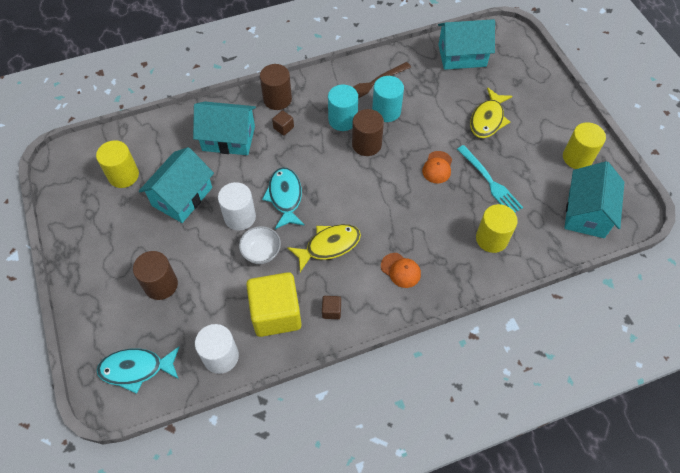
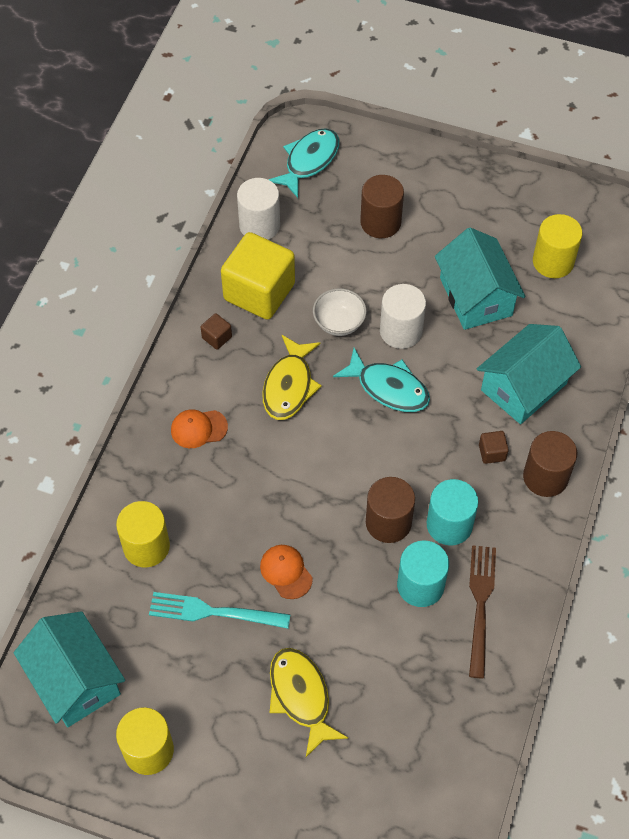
camera: 130 degrees right, 0 degrees up
turquoise house [438,19,495,70] -> none

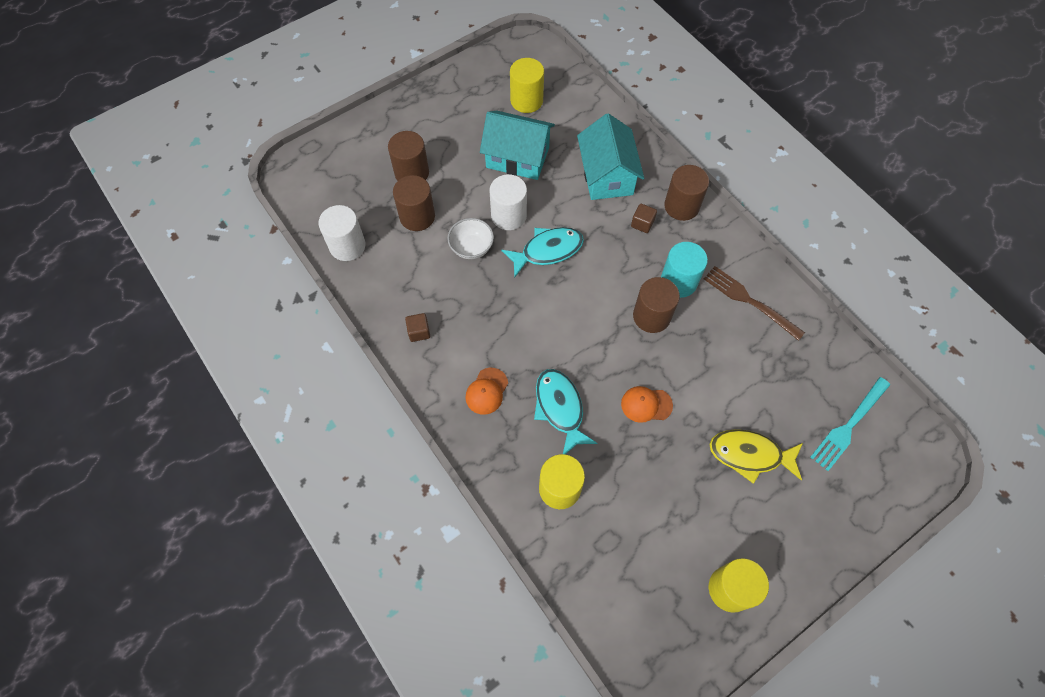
camera: 55 degrees left, 5 degrees up
turquoise house [14,611,125,727] -> none
turquoise fork [149,592,291,629] -> turquoise fork moved to [811,377,890,471]
yellow cube [221,232,295,320] -> none
yellow fish [262,335,322,420] -> none
turquoise fish [268,128,339,198] -> turquoise fish moved to [534,369,598,454]
turquoise cylinder [397,540,449,607] -> none
none -> brown cylinder [393,175,435,231]

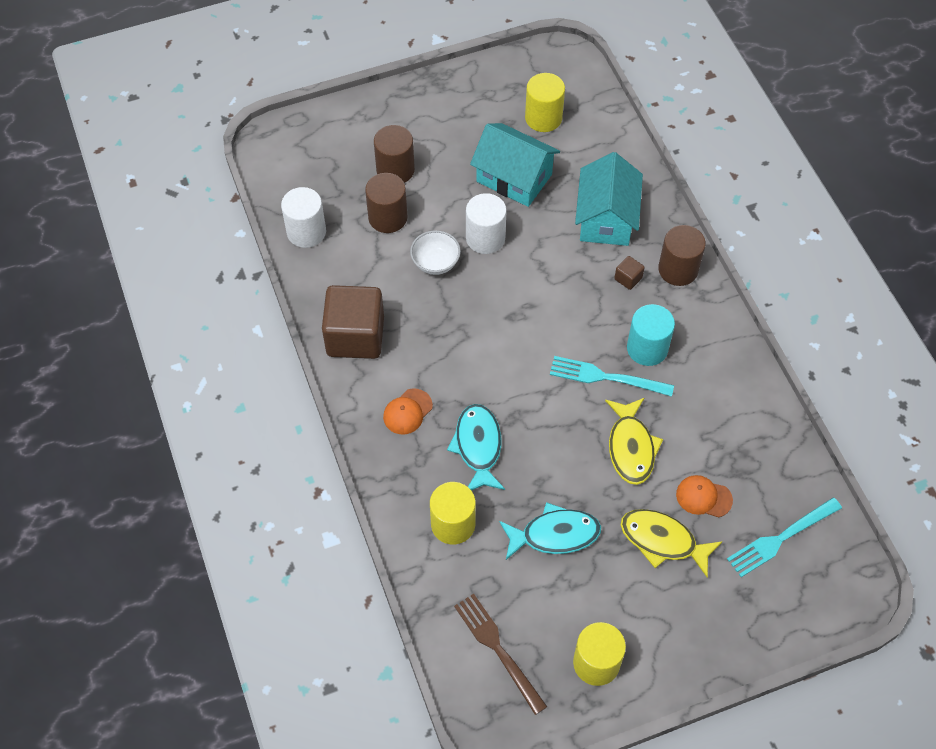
camera: 15 degrees right, 5 degrees down
brown cube [405,313,430,342] -> brown cube [322,285,384,359], size x2.48
turquoise fish [501,227,584,277] -> turquoise fish moved to [499,502,601,560]
orange cap [621,386,673,423] -> orange cap moved to [676,475,733,517]
brown cylinder [633,277,680,333] -> turquoise fork [550,356,674,397]
brown fork [704,266,805,341] -> brown fork moved to [454,594,547,715]
none -> yellow fish [605,398,663,485]

